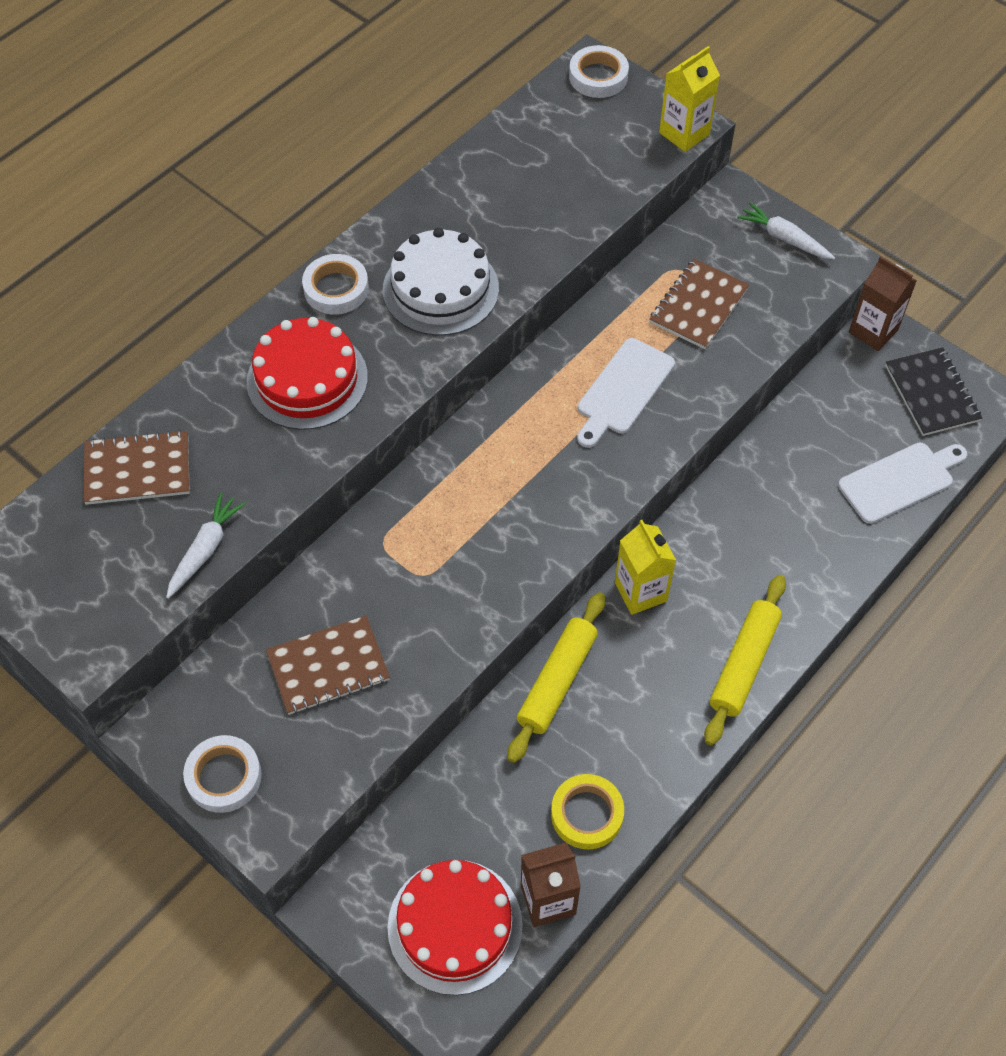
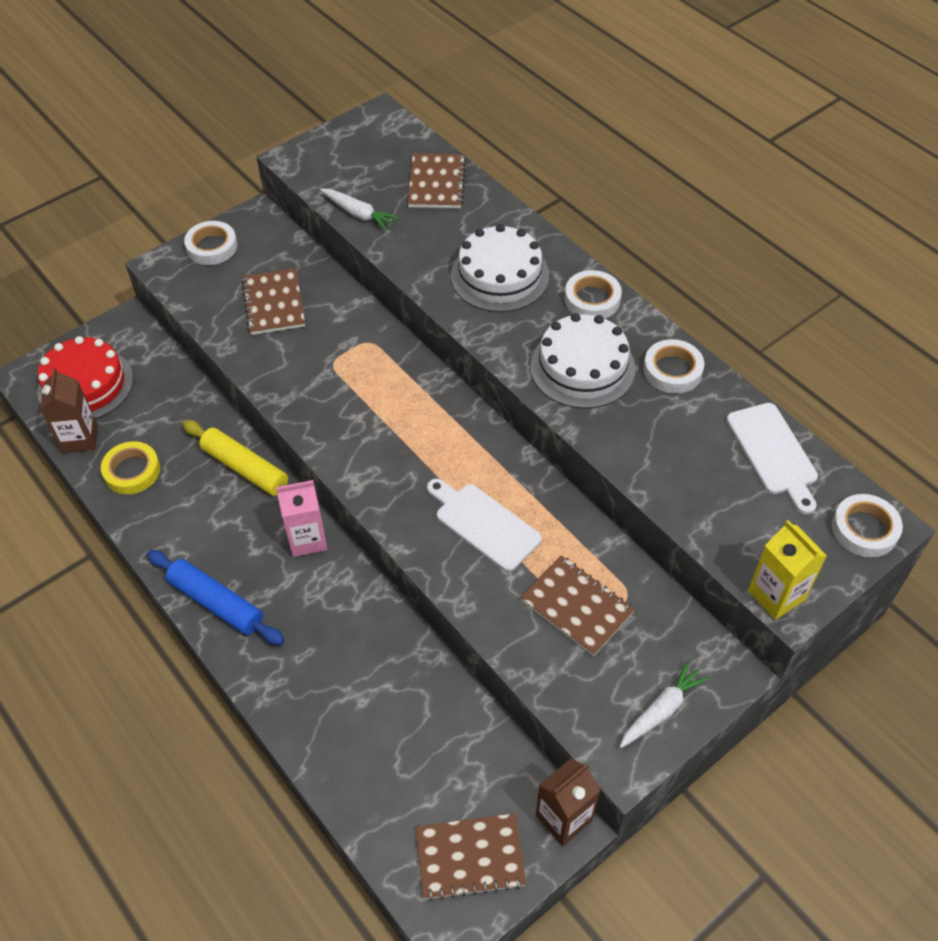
camera: 100 degrees right, 5 degrees down
red cake [247,317,368,430] -> white cake [451,224,549,312]
yellow carton [615,520,676,615] -> pink carton [276,480,327,557]
yellow rolling pin [704,575,786,746] -> blue rolling pin [147,550,284,645]
white cutting board [838,442,967,524] -> white cutting board moved to [726,403,818,514]
black notebook [885,347,982,436] -> brown notebook [416,813,526,901]
none -> white tape [643,339,704,393]

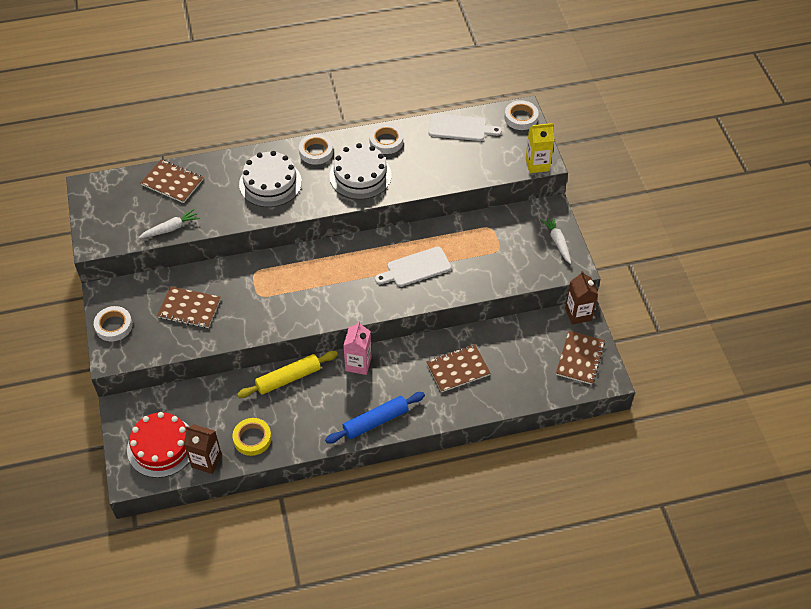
camera: 65 degrees left, 0 degrees up
brown notebook [520,555,635,656] -> brown notebook moved to [426,344,491,392]

